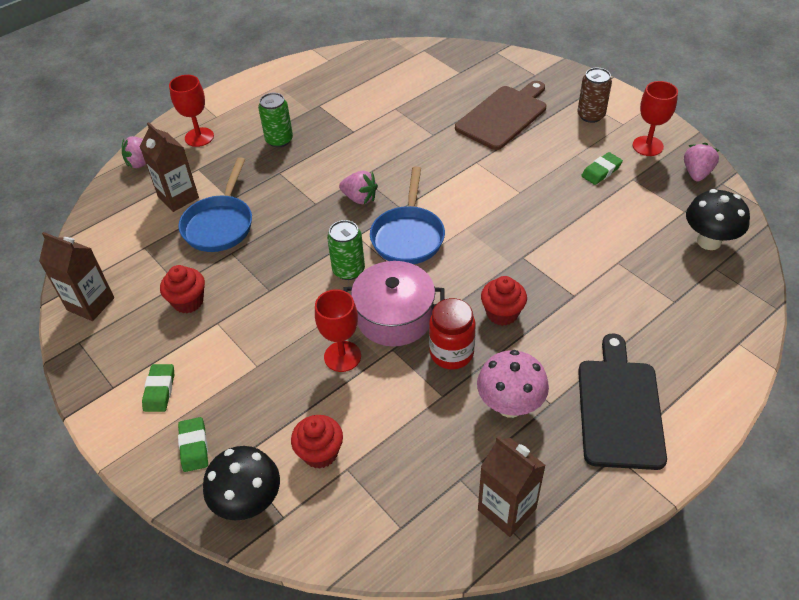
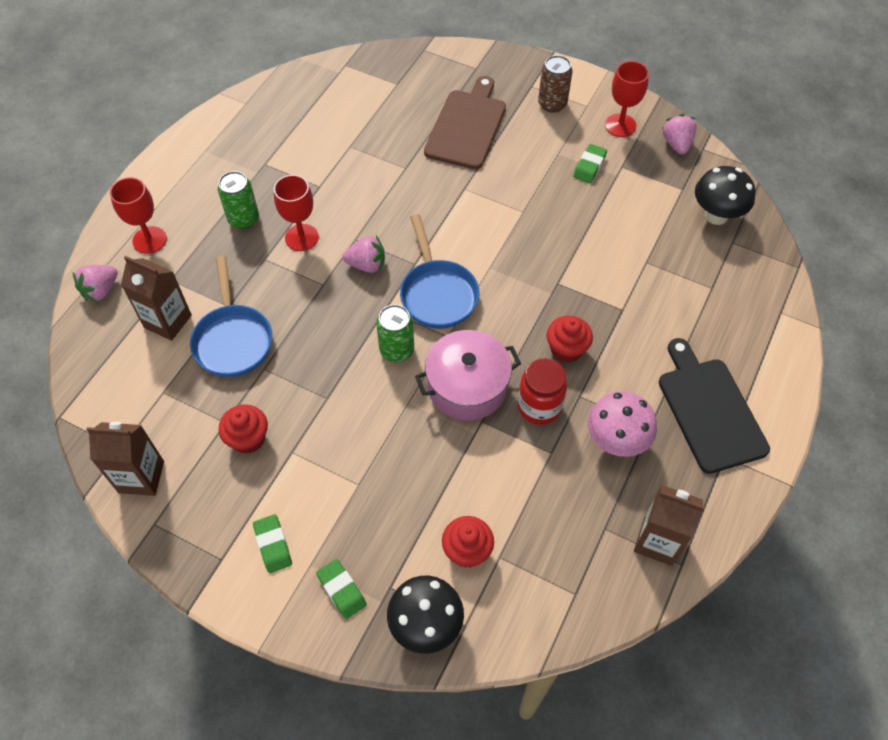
camera: 25 degrees left, 10 degrees up
red goblet [315,289,361,372] -> red goblet moved to [274,175,319,251]

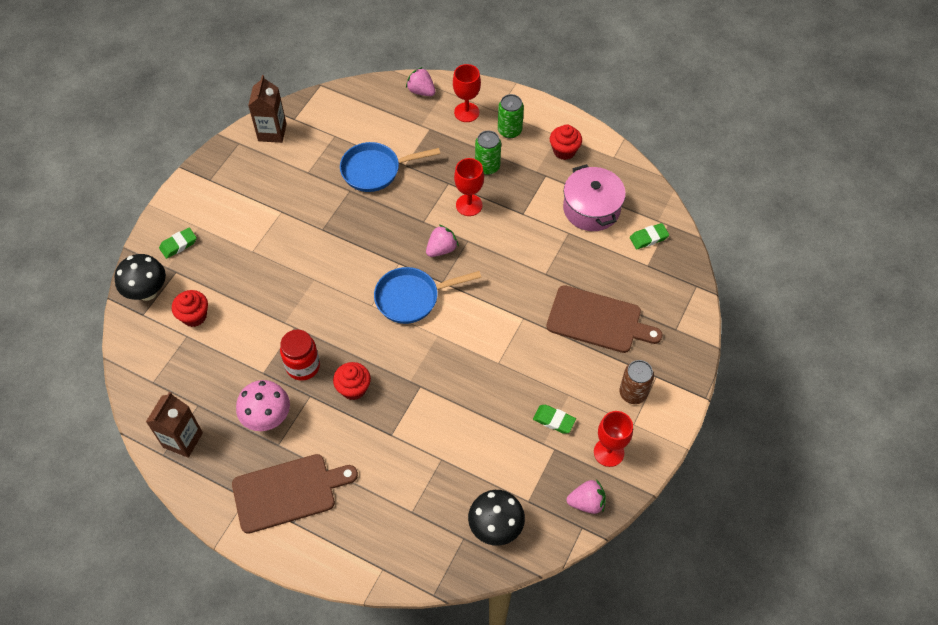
camera: 90 degrees right, 0 degrees up
brown carton [121,256,192,341] -> none
red cupcake [219,404,268,454] -> red cupcake moved to [550,124,582,160]
green eraser [253,514,292,573] -> green eraser moved to [630,223,669,249]
pink strawberry [343,236,385,273] -> pink strawberry turned 135 degrees counterclockwise [426,225,459,257]
green can [376,304,414,362] -> green can moved to [498,94,524,138]
pink pot [415,330,521,421] -> pink pot moved to [563,164,626,231]
black cutting board [659,338,770,474] -> brown cutting board [232,454,358,534]

